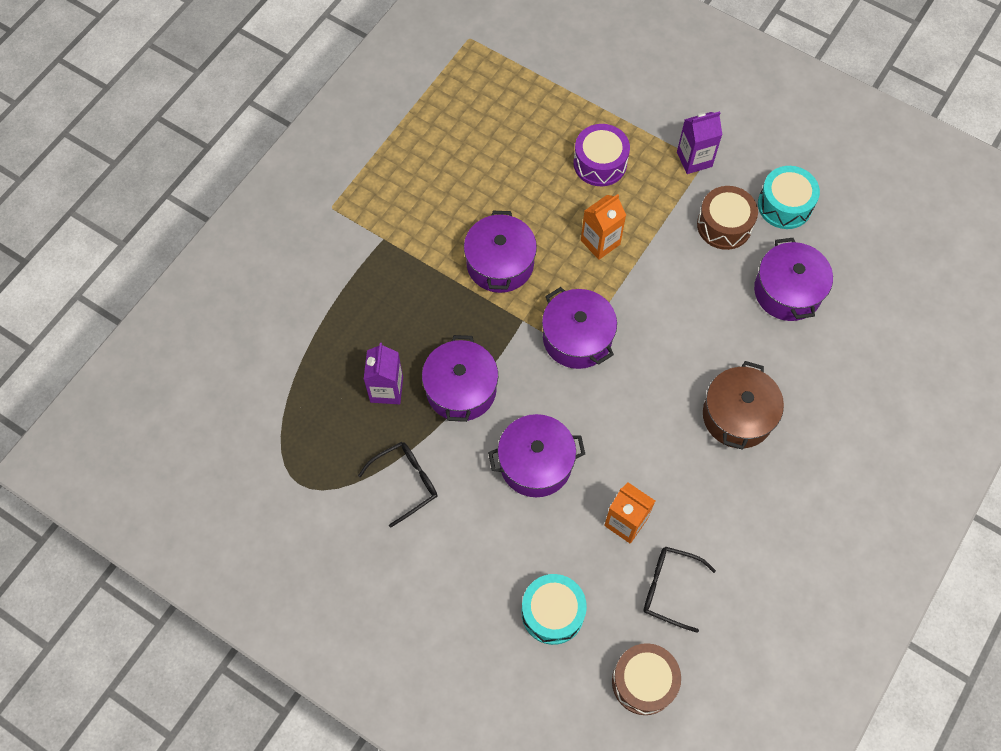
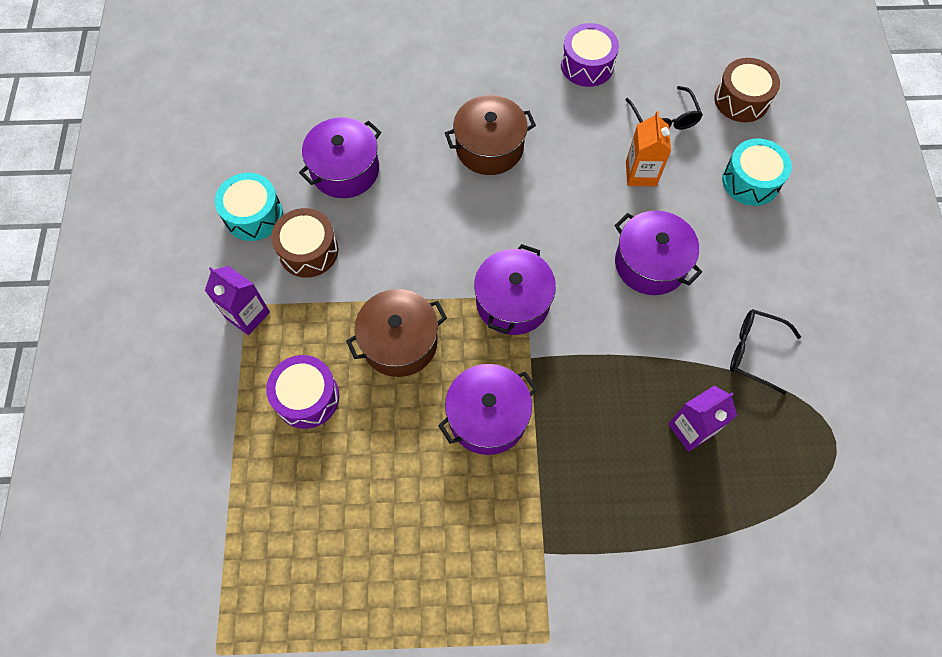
camera: 125 degrees left, 0 degrees up
purple pot [422,335,498,422] -> none
orange carton [581,194,626,260] -> brown pot [346,289,447,377]
none -> purple drum [561,23,619,87]

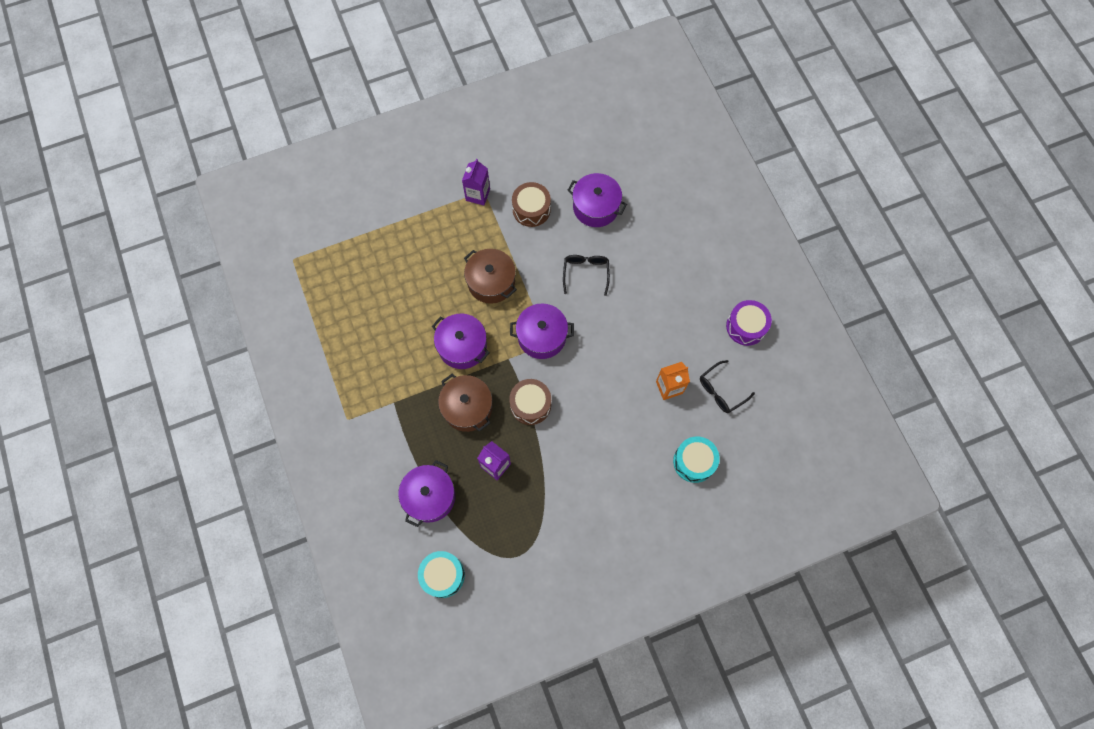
camera: 70 degrees right, 5 degrees up
turquoise drum [215,173,283,241] -> turquoise drum moved to [418,551,465,598]
purple drum [266,355,339,429] -> none
brown pot [445,95,536,175] -> brown pot moved to [438,374,492,432]
purple pot [615,211,702,295] -> purple pot moved to [398,460,455,527]
brown drum [714,58,780,122] -> brown drum moved to [509,379,551,425]
black glasses [730,309,801,395] -> black glasses moved to [563,255,610,296]

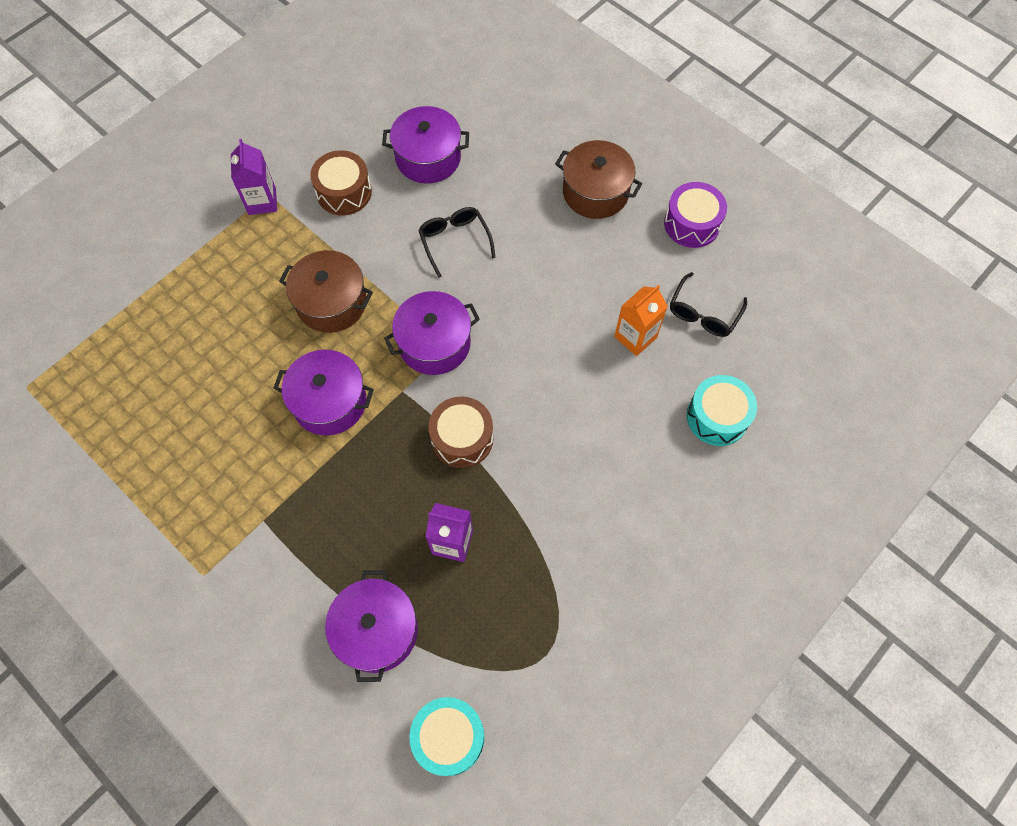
camera: 25 degrees left, 5 degrees down
brown pot [438,374,492,432] -> brown pot moved to [555,140,642,219]

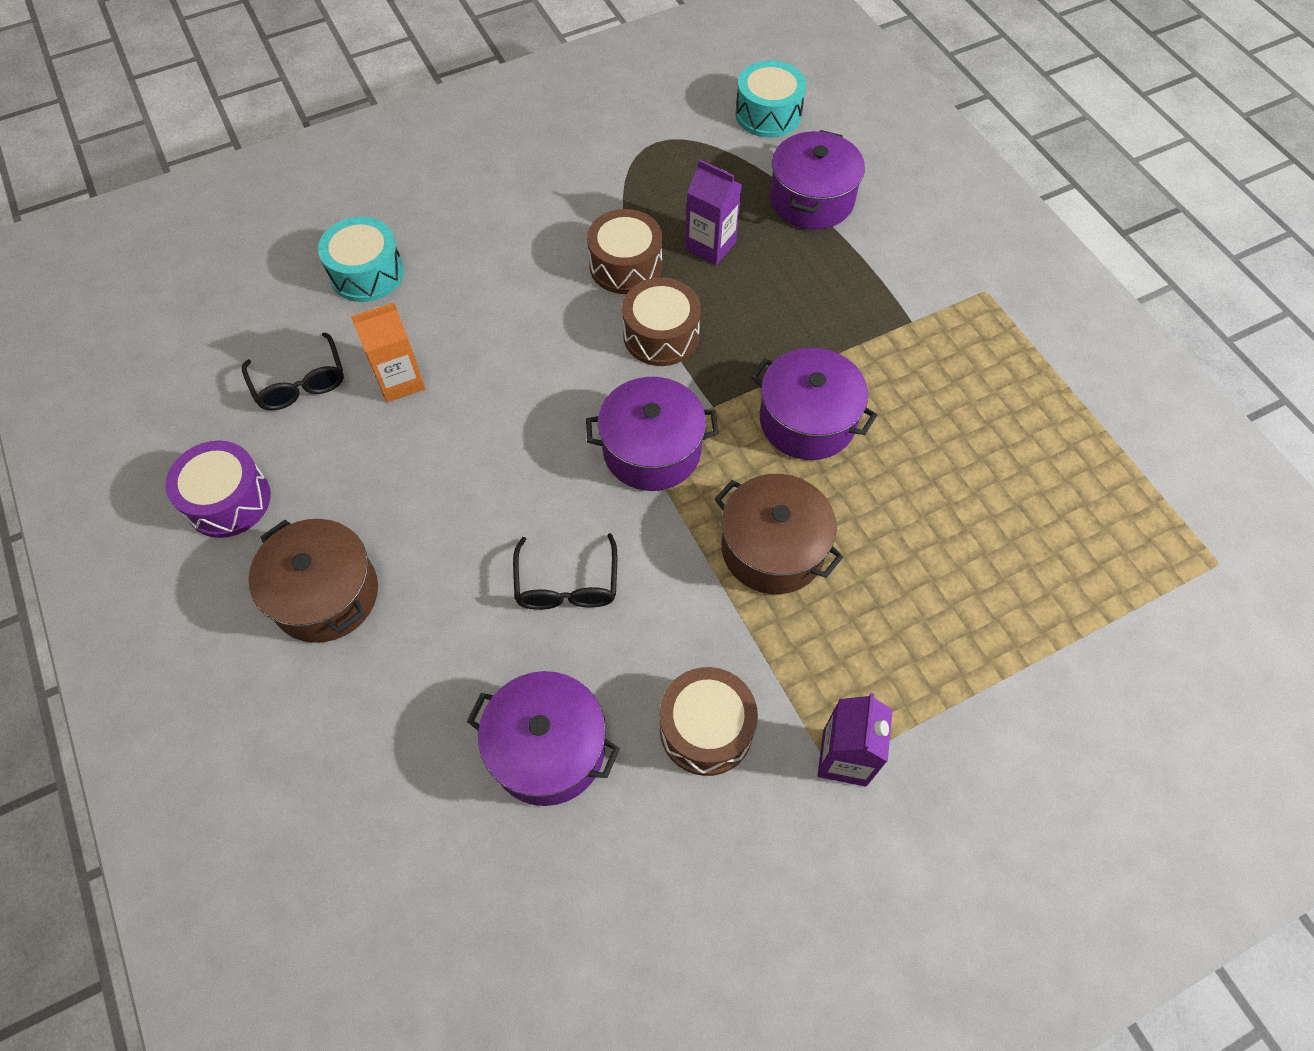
camera: 160 degrees left, 5 degrees down
black glasses [670,272,747,337] -> black glasses turned 105 degrees clockwise [242,332,344,410]
none -> brown drum [587,209,662,294]

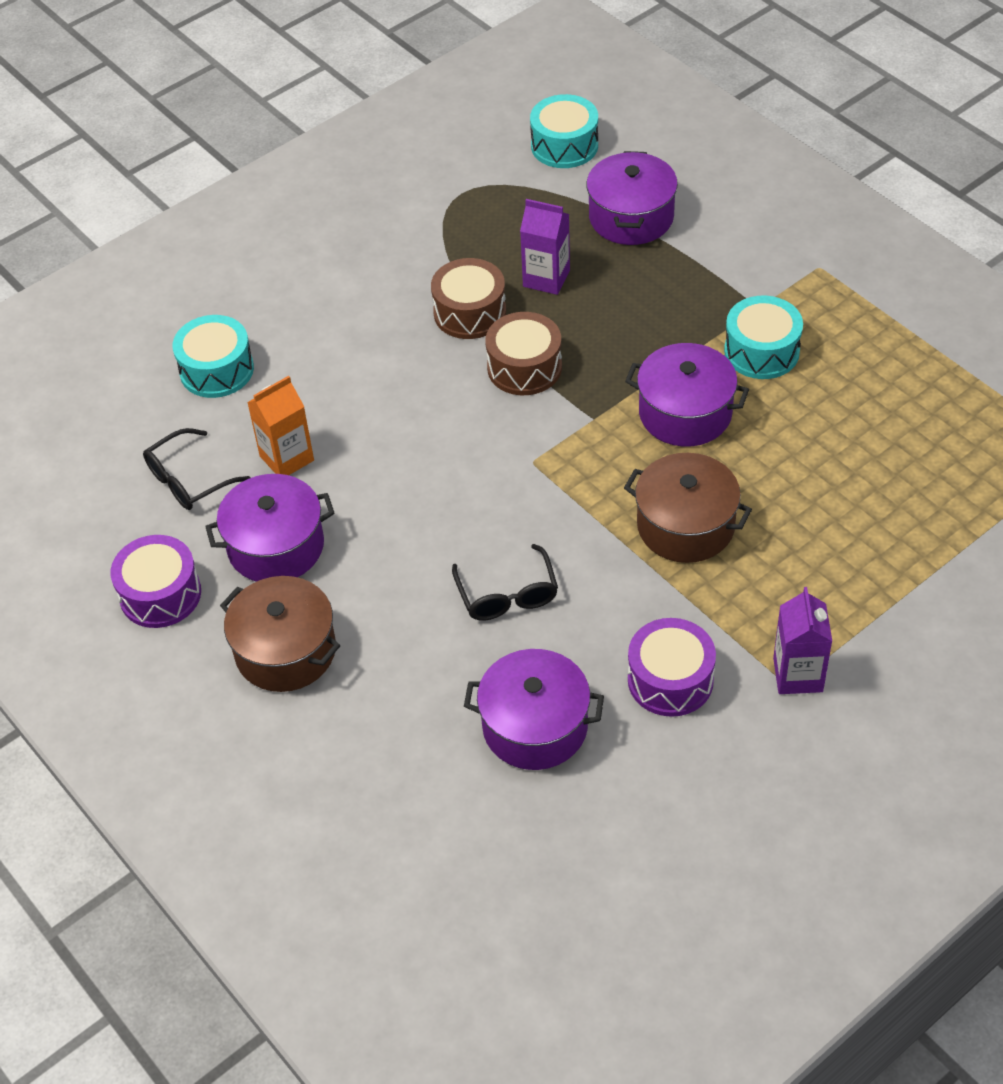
camera: 10 degrees left, 10 degrees down
black glasses [242,332,344,410] -> black glasses turned 90 degrees clockwise [143,428,251,510]
purple pot [586,377,719,491] -> purple pot moved to [205,474,335,582]
brown drum [660,667,758,776] -> purple drum [628,618,716,717]
none -> turquoise drum [724,296,803,379]

